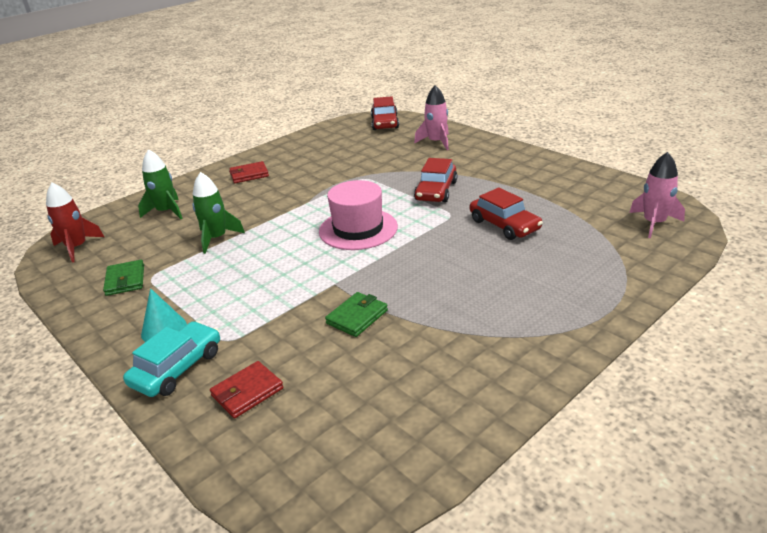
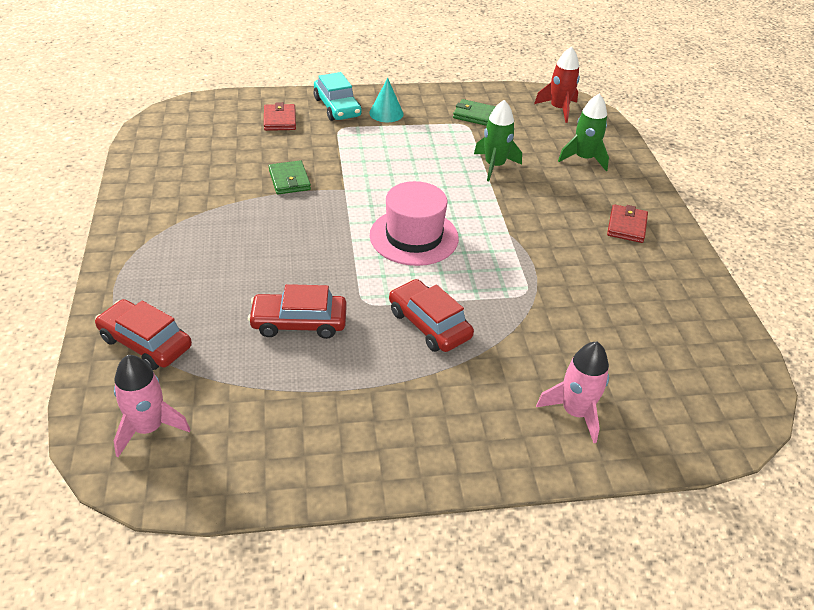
camera: 120 degrees right, 10 degrees up
red car [371,96,399,130] -> red car moved to [95,299,192,370]

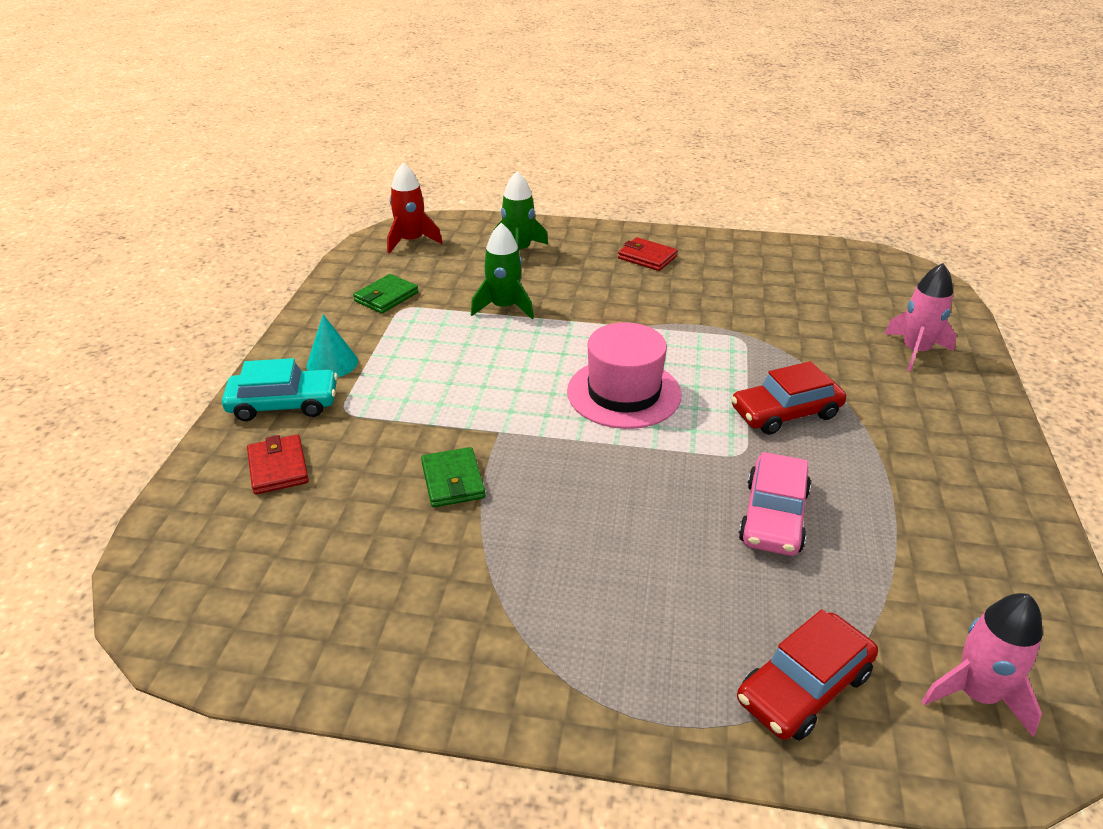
camera: 70 degrees left, 5 degrees down
red car [248,284,347,339] -> pink car [739,452,811,556]
red wallet [264,102,296,131] -> red wallet turned 60 degrees clockwise [247,435,309,494]
green wallet [269,160,311,194] -> green wallet turned 75 degrees clockwise [421,447,485,507]

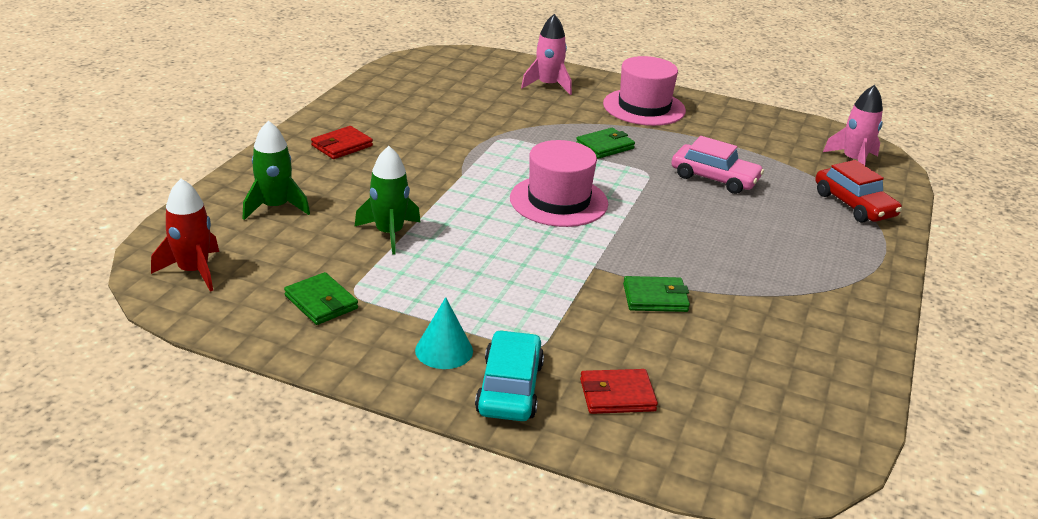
camera: 80 degrees left, 5 degrees down
red car [731,361,846,435] -> green wallet [576,128,635,159]
none -> pink hat [603,56,686,126]

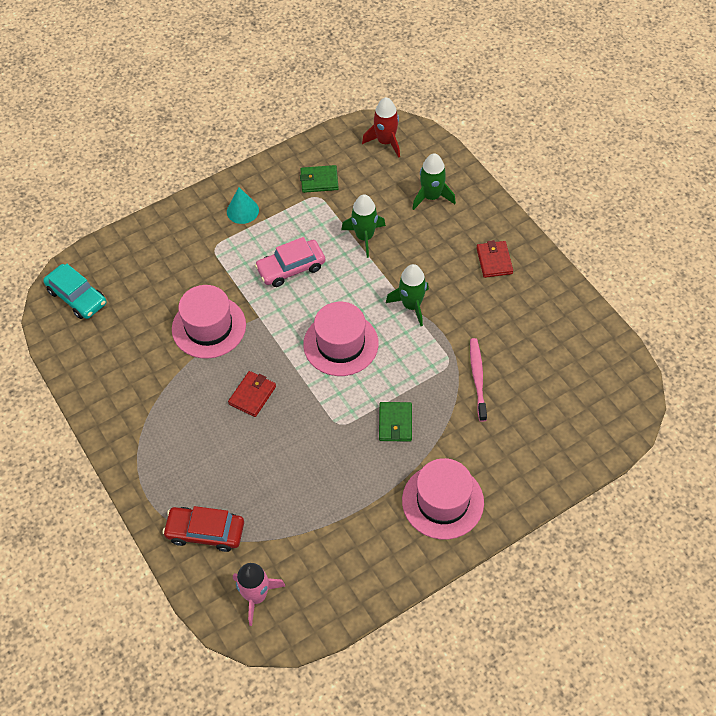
camera: 130 degrees right, 25 degrees up
turquoise car [475,330,544,421] -> turquoise car moved to [43,264,106,319]
pink rocket [521,14,572,95] -> none
red wallet [580,369,658,414] -> red wallet moved to [228,371,276,417]
green wallet [623,276,690,312] -> pink hat [172,285,246,359]
pink car [672,136,764,194] -> pink car moved to [255,237,325,287]
none -> green rocket [386,264,429,326]
none -> pink toothbrush [470,338,487,422]

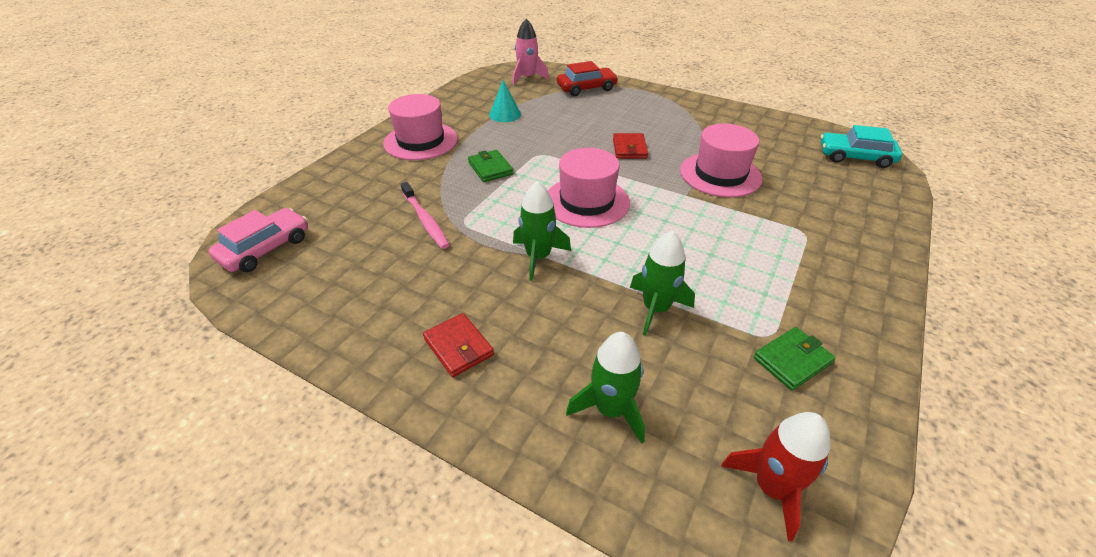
camera: 150 degrees right, 15 degrees down
turquoise cone [227,187,259,224] -> turquoise cone moved to [489,80,521,122]
pink car [255,237,325,287] -> pink car moved to [208,208,308,272]

